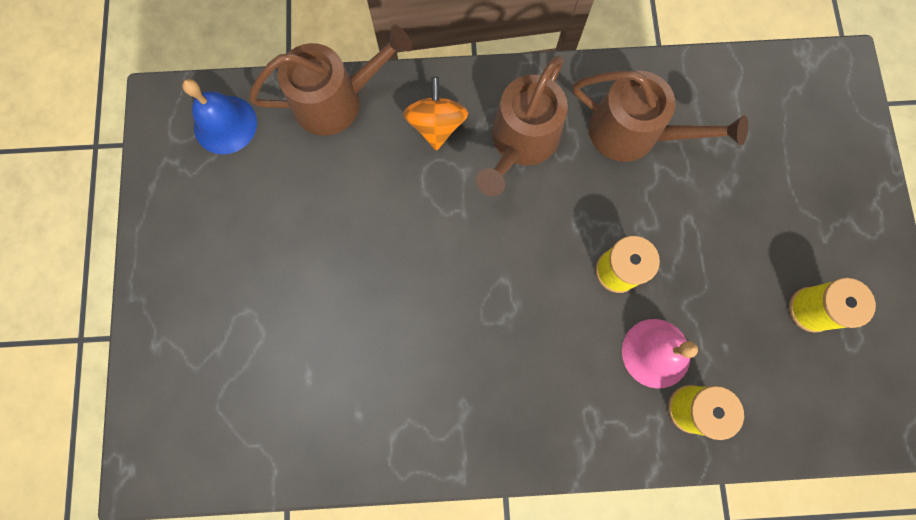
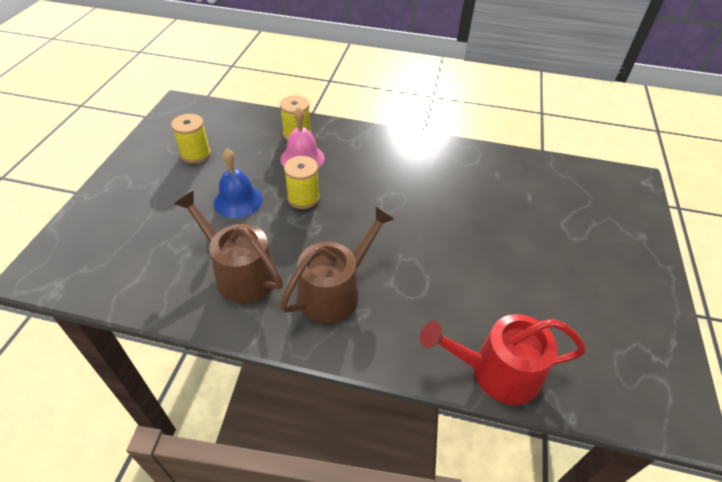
camera: 165 degrees left, 30 degrees down
blue bell [182,79,257,154] -> blue bell moved to [214,149,263,218]
brown watering can [249,26,412,136] -> red watering can [420,314,586,405]
orange spinning top [403,77,468,151] -> none

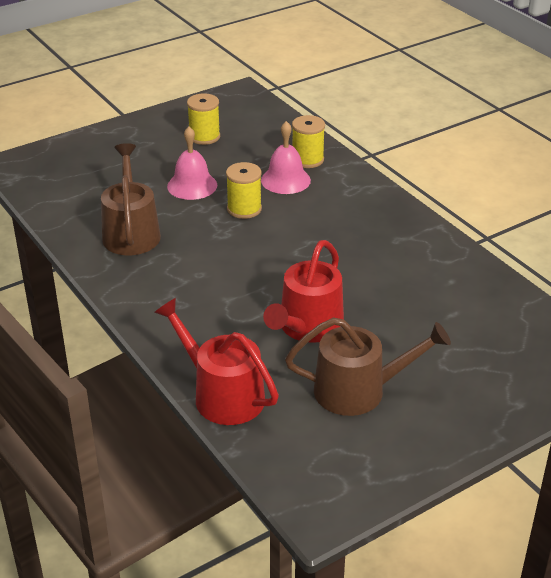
camera: 45 degrees right, 10 degrees down
blue bell [214,149,263,218] -> pink bell [167,127,217,200]
brown watering can [280,206,394,323] -> brown watering can moved to [285,317,451,416]
none -> red watering can [263,240,344,343]

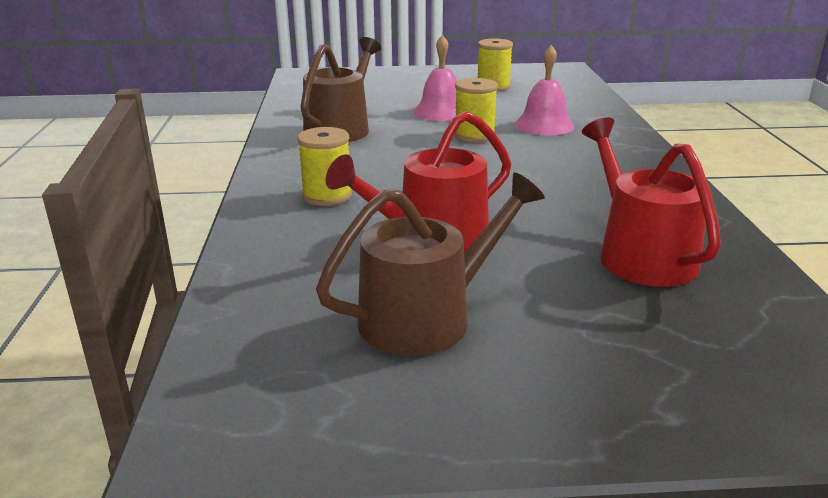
camera: 30 degrees right, 10 degrees down
red watering can [154,298,279,425] -> red watering can moved to [582,118,721,287]
brown watering can [285,317,451,416] -> brown watering can turned 60 degrees counterclockwise [316,172,545,356]
yellow spool [292,115,325,168] -> yellow spool moved to [297,127,352,206]

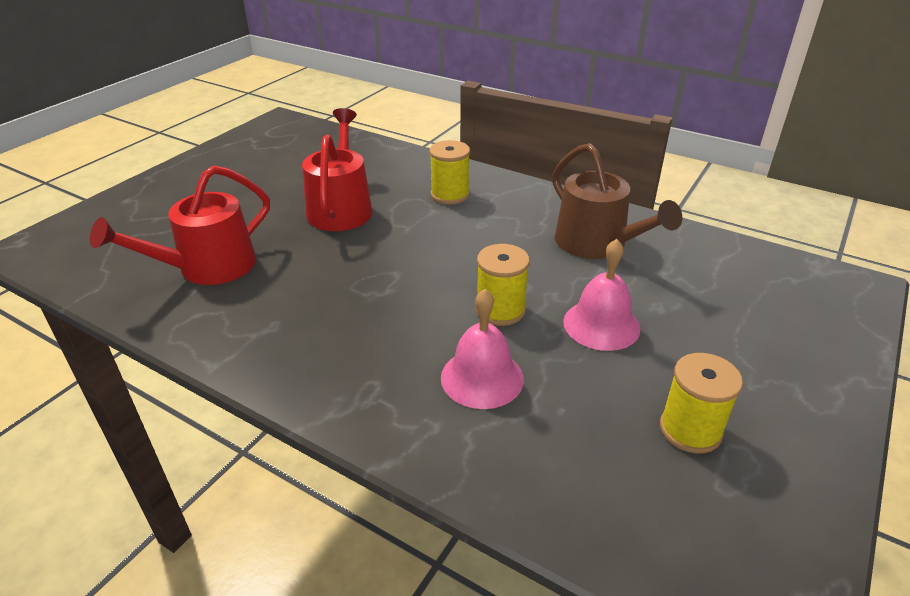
camera: 125 degrees right, 10 degrees up
brown watering can [316,172,545,356] -> none
red watering can [582,118,721,287] -> red watering can turned 120 degrees clockwise [90,165,270,285]

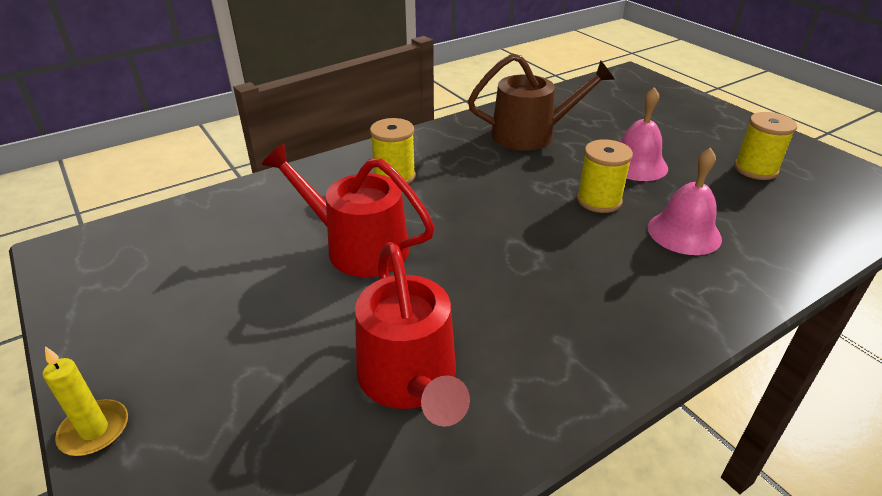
camera: 65 degrees left, 0 degrees up
none -> yellow candle [43,346,128,456]

